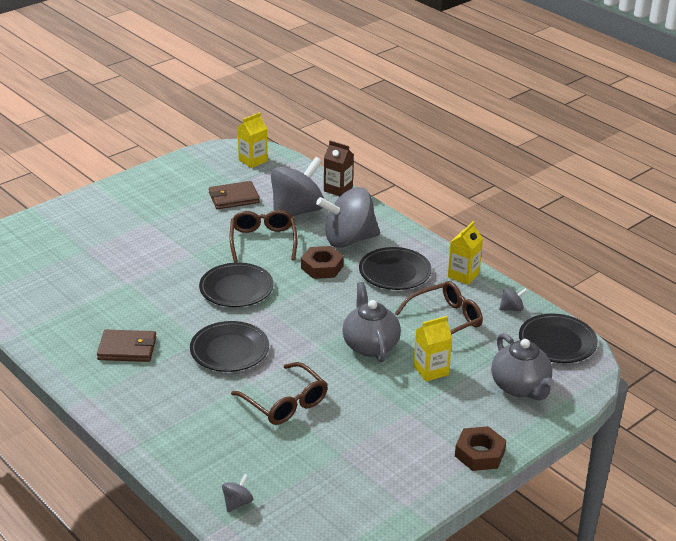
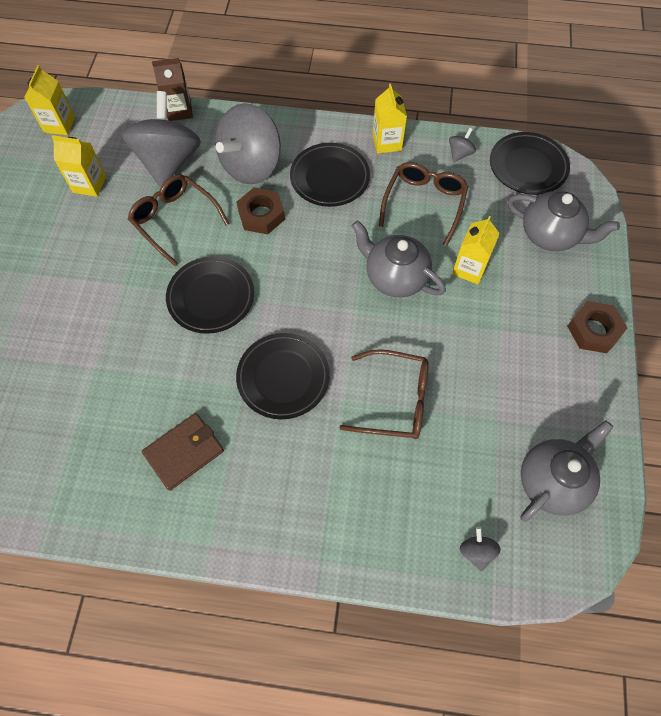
camera: 40 degrees left, 30 degrees up
brown wallet [209,181,260,209] -> yellow carton [51,135,106,197]
none -> grey teapot [520,420,613,522]

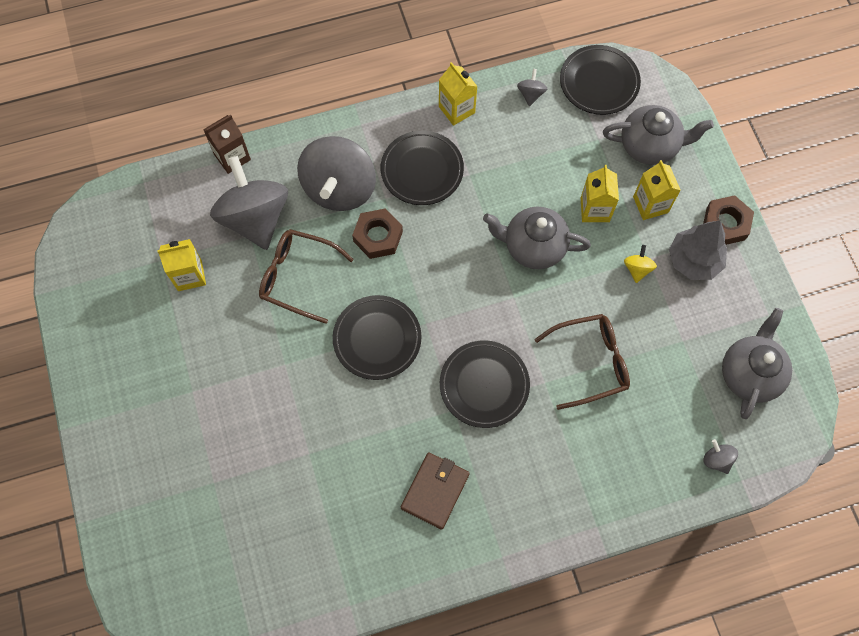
camera: 25 degrees left, 5 degrees up
yellow carton [24,65,75,135] -> yellow carton moved to [633,160,681,220]
brown glasses [379,162,468,246] -> none
none -> yellow spinning top [624,245,657,283]
none -> grey tree [669,221,727,280]

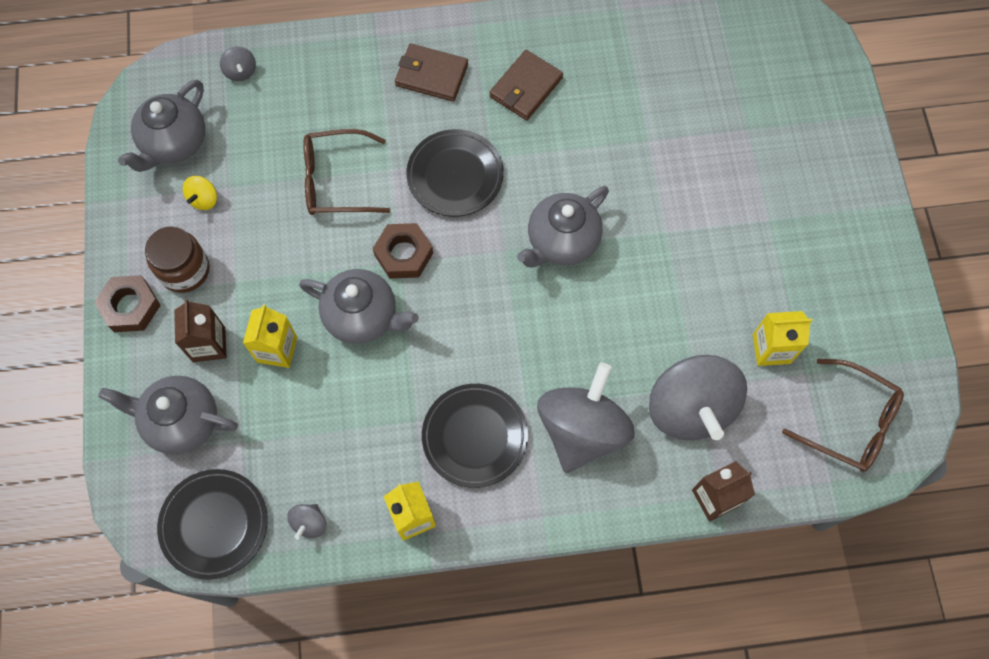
camera: 170 degrees left, 0 degrees up
brown glasses [259,229,354,324] -> brown glasses moved to [782,359,904,472]
black plate [333,295,422,380] -> grey teapot [517,186,609,268]
brown nut [352,208,403,259] -> brown nut moved to [373,223,433,279]
yellow spinning top [624,245,657,283] -> yellow spinning top moved to [183,176,217,210]
yellow carton [633,160,681,220] -> brown carton [174,299,227,362]
grey tree [669,221,727,280] -> brown jar [145,227,210,293]
none -> brown wallet [395,44,468,102]

